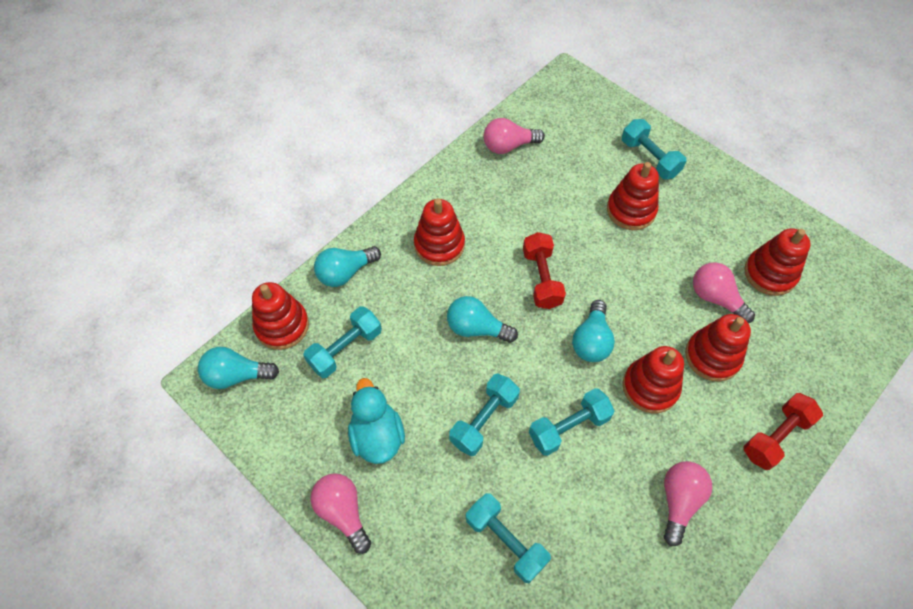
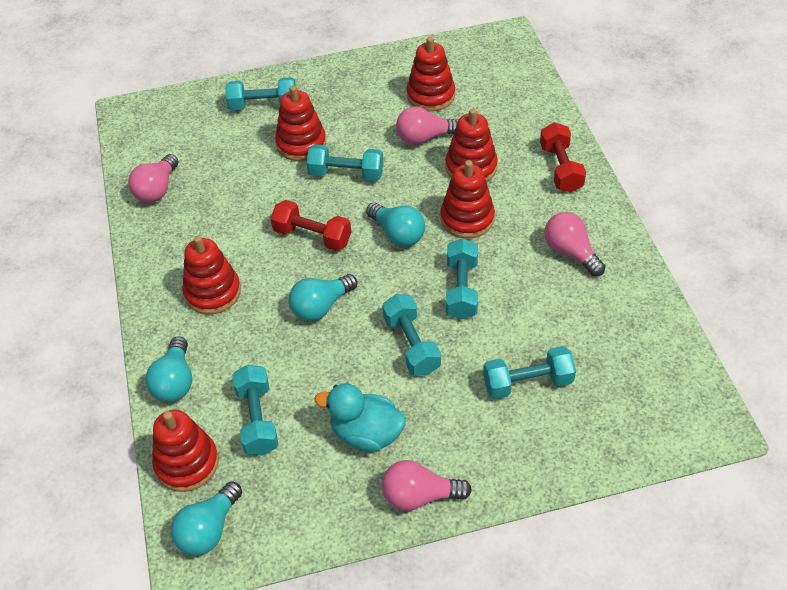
camera: 55 degrees left, 10 degrees down
none -> turquoise dumbbell [307,144,383,181]

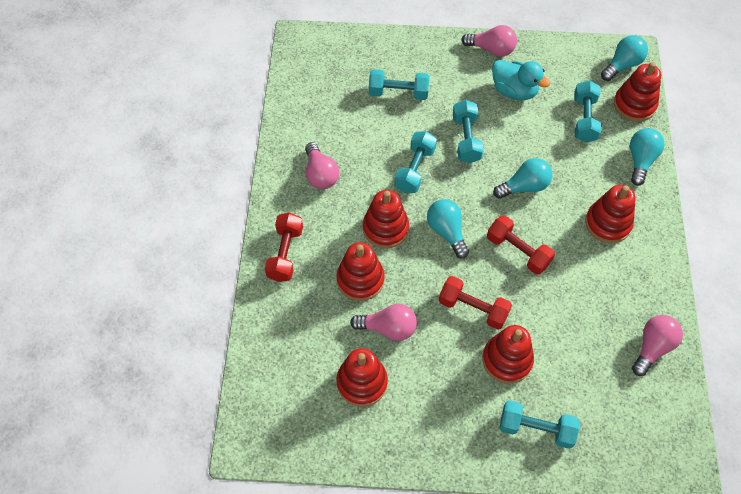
camera: 165 degrees left, 10 degrees up
turquoise dumbbell [307,144,383,181] -> red dumbbell [439,276,512,330]

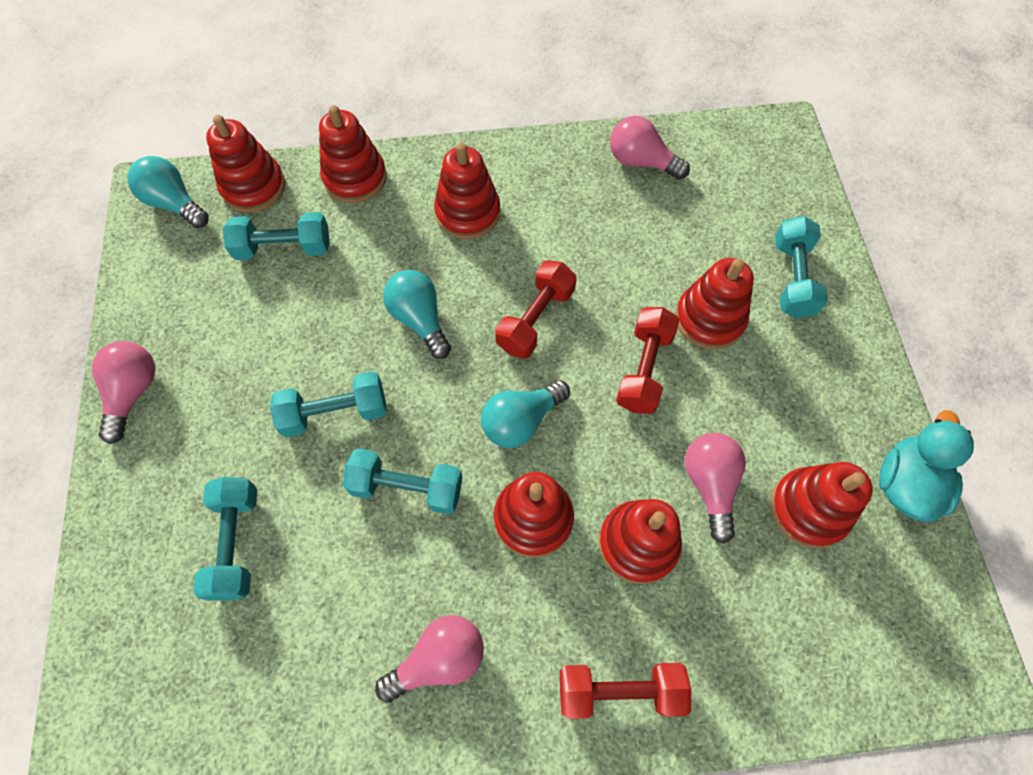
camera: 100 degrees left, 5 degrees up
turquoise duck [492,60,550,100] -> turquoise duck moved to [879,410,974,522]
turquoise light bulb [630,128,665,186] -> red stacking toy [319,105,387,203]

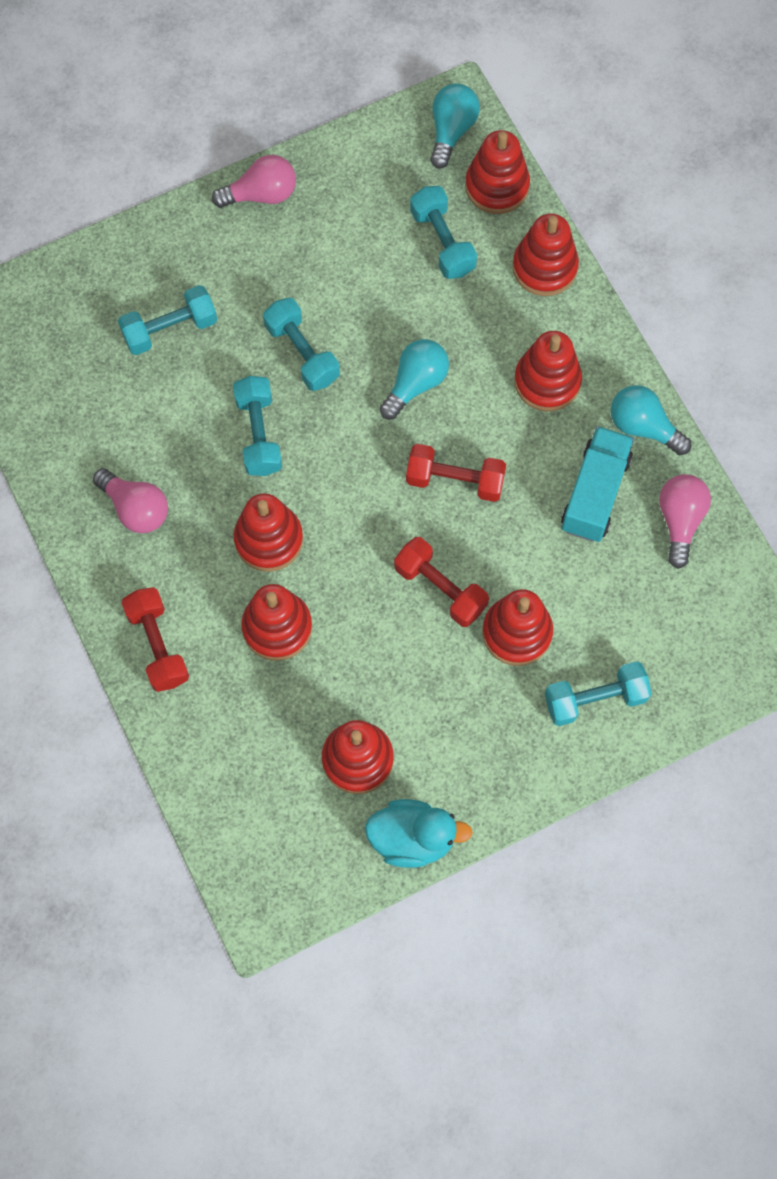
camera: 70 degrees right, 5 degrees up
turquoise light bulb [481,380,570,448] -> turquoise light bulb moved to [611,385,691,455]
red dumbbell [616,307,679,414] -> red dumbbell turned 45 degrees clockwise [394,537,489,627]
pink light bulb [685,433,746,544] -> none
none -> turquoise truck [561,426,634,542]

